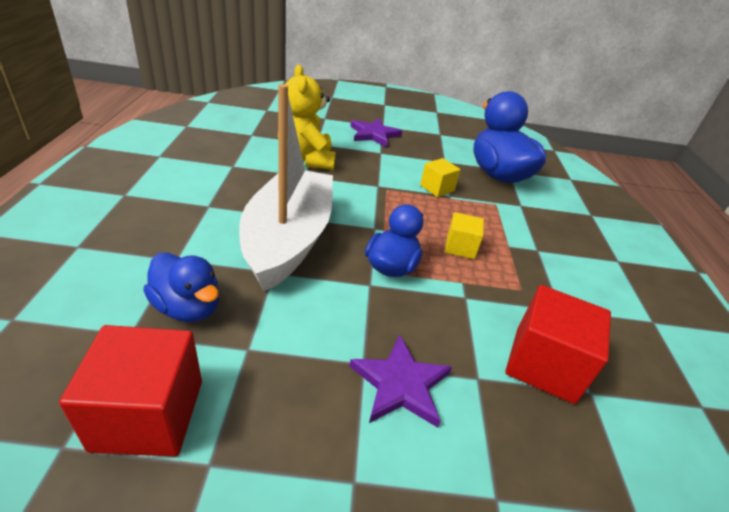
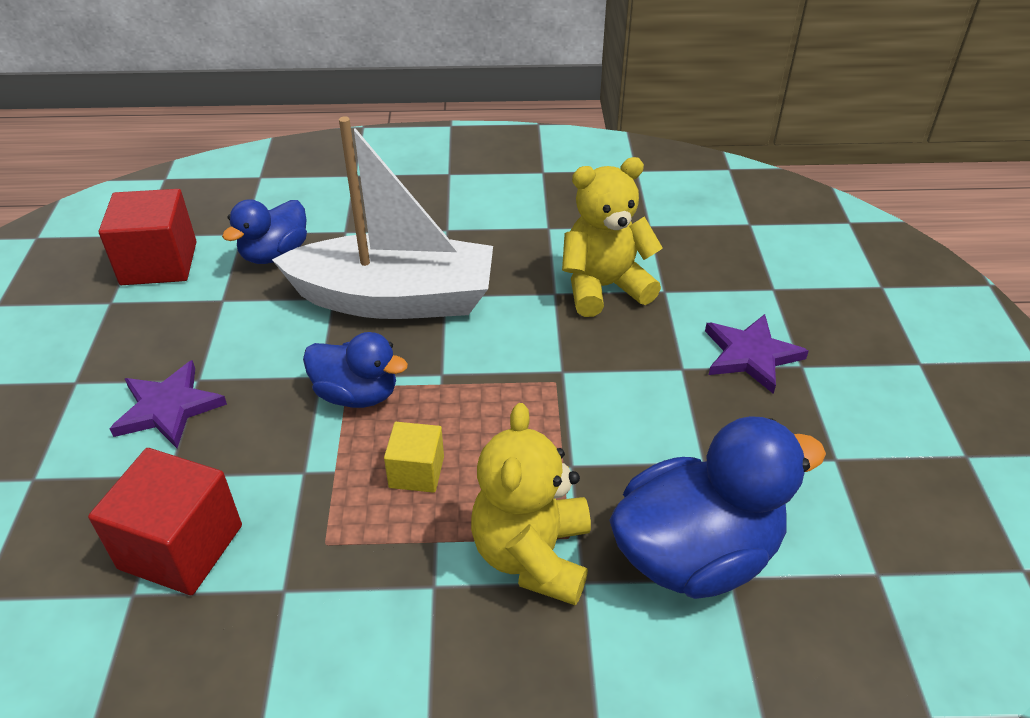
camera: 90 degrees right, 5 degrees up
yellow cube [420,158,461,197] -> none
none -> yellow teddy bear [471,403,591,606]

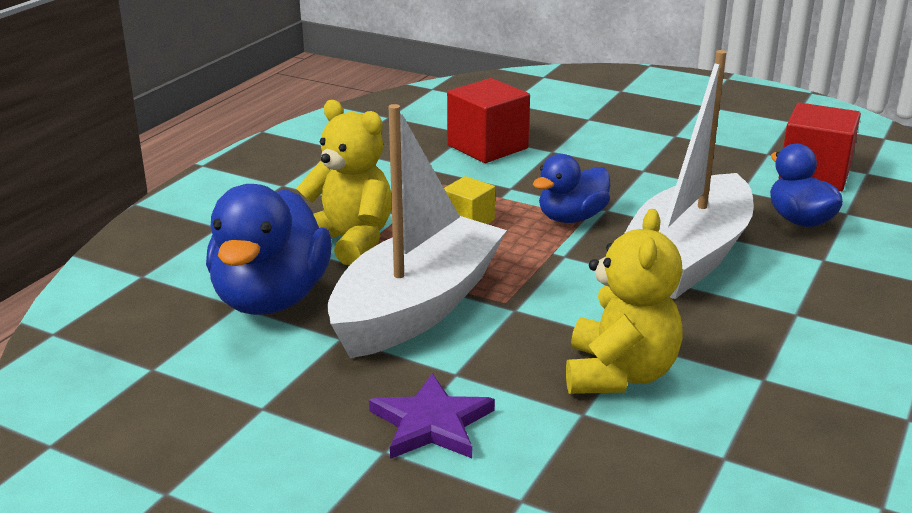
camera: 120 degrees right, 15 degrees down
purple star [110,360,227,448] -> none
none -> white boat [327,104,507,358]

